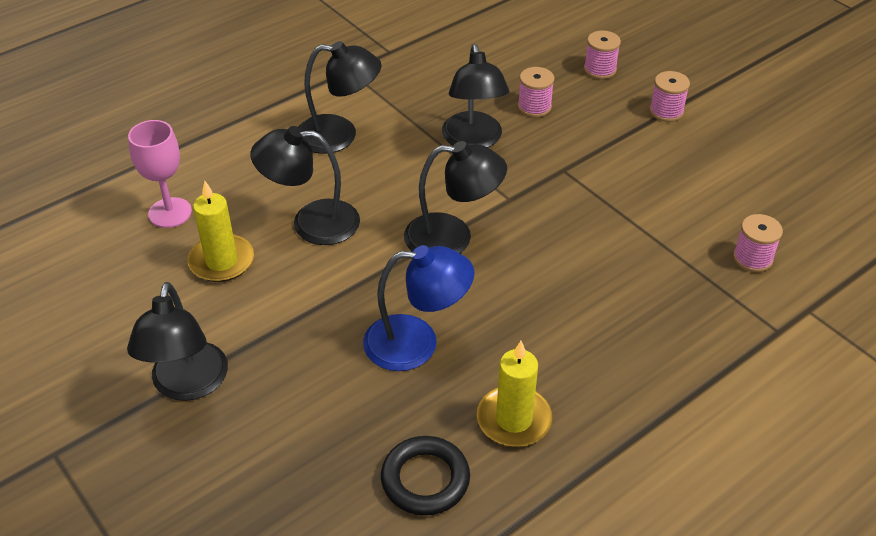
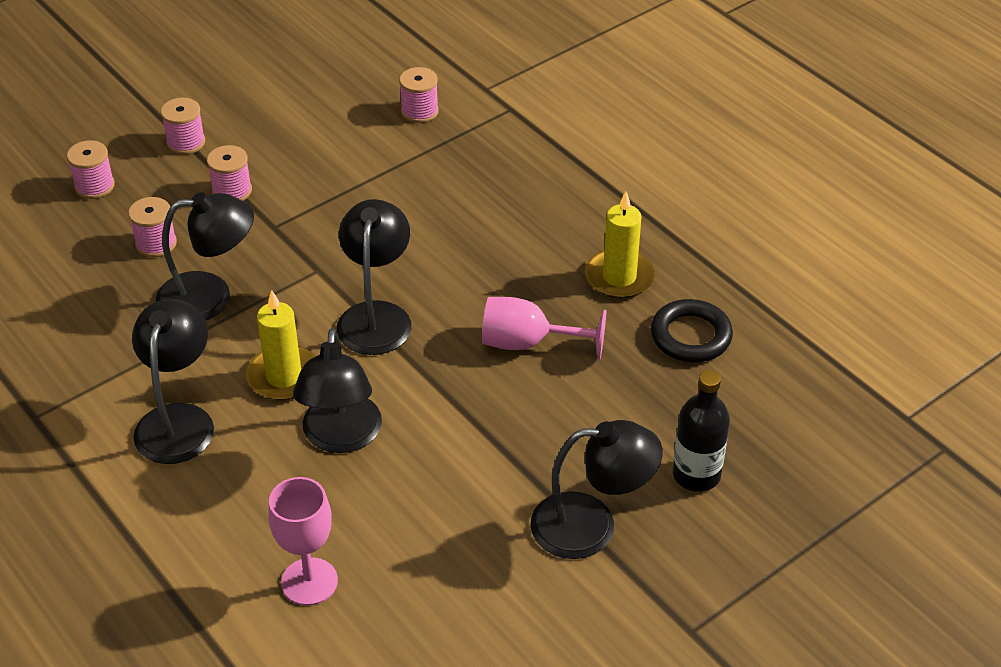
camera: 90 degrees left, 0 degrees up
yellow candle [188,181,254,282] -> yellow candle moved to [246,290,316,400]
blue lamp [363,245,474,371] -> pink goblet [482,297,607,360]
none -> pink spool [207,145,252,201]
none -> black bottle [673,370,730,492]

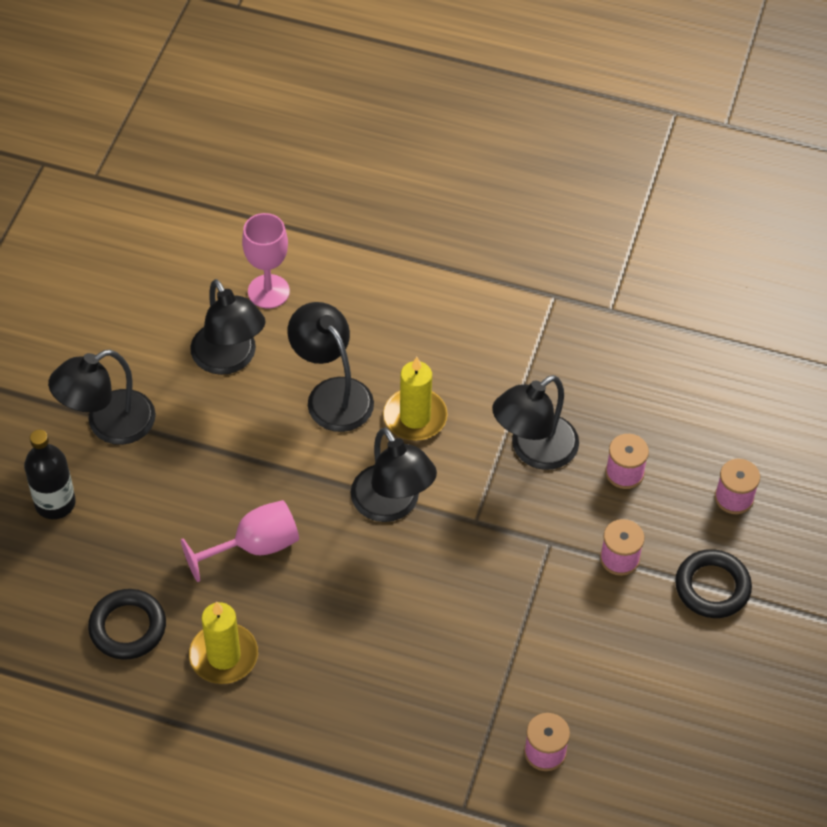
camera: 145 degrees right, 10 degrees up
black lamp [132,299,214,464] -> black lamp moved to [190,279,266,375]
pink spool [161,98,205,155] -> black ring [675,549,752,618]

